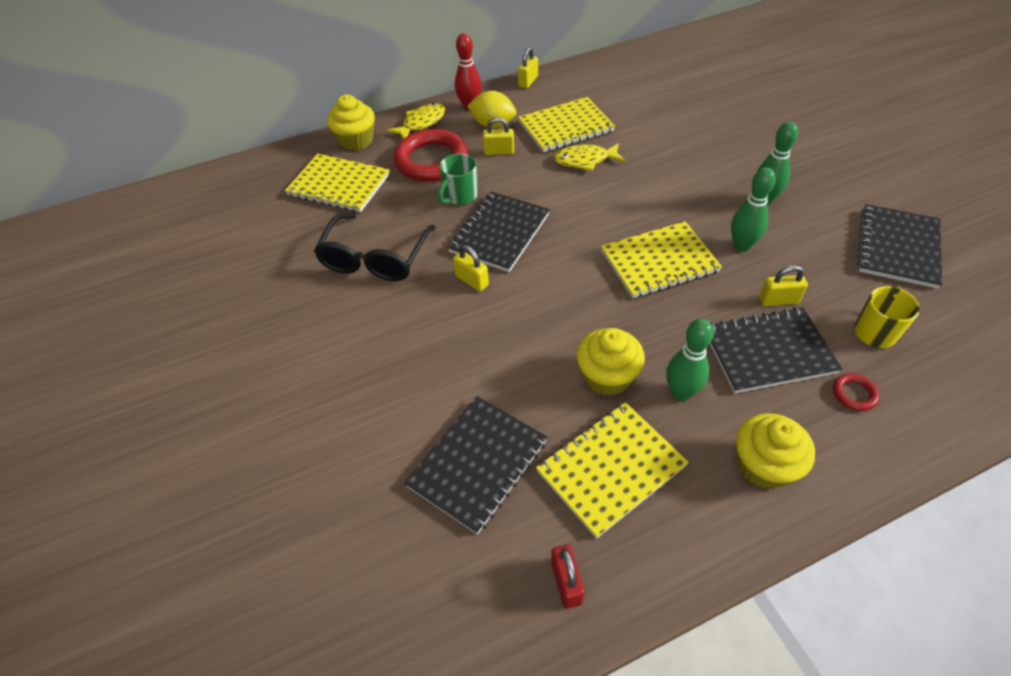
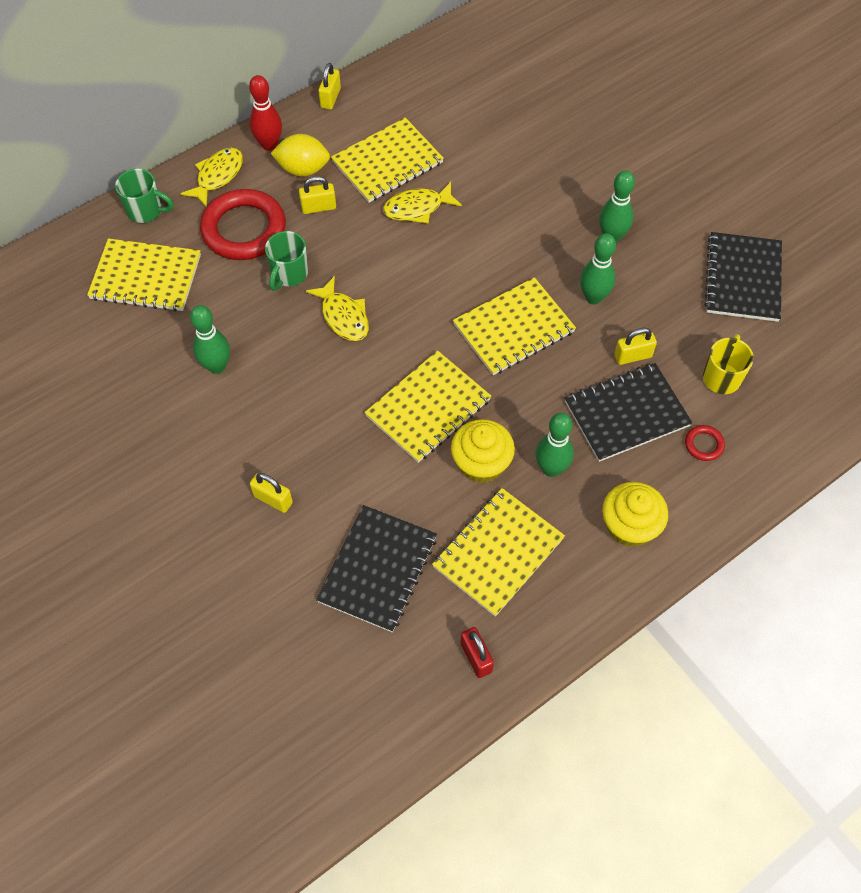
camera: 15 degrees left, 10 degrees up
black glasses [314,213,436,281] -> green bowling pin [190,305,230,374]
yellow cupcake [327,95,375,150] -> green mug [115,168,174,223]
black notebook [448,192,550,272] -> yellow fish [306,276,369,341]
yellow padlock [453,245,489,291] -> yellow padlock moved to [250,473,293,513]
none -> yellow notebook [365,351,491,463]

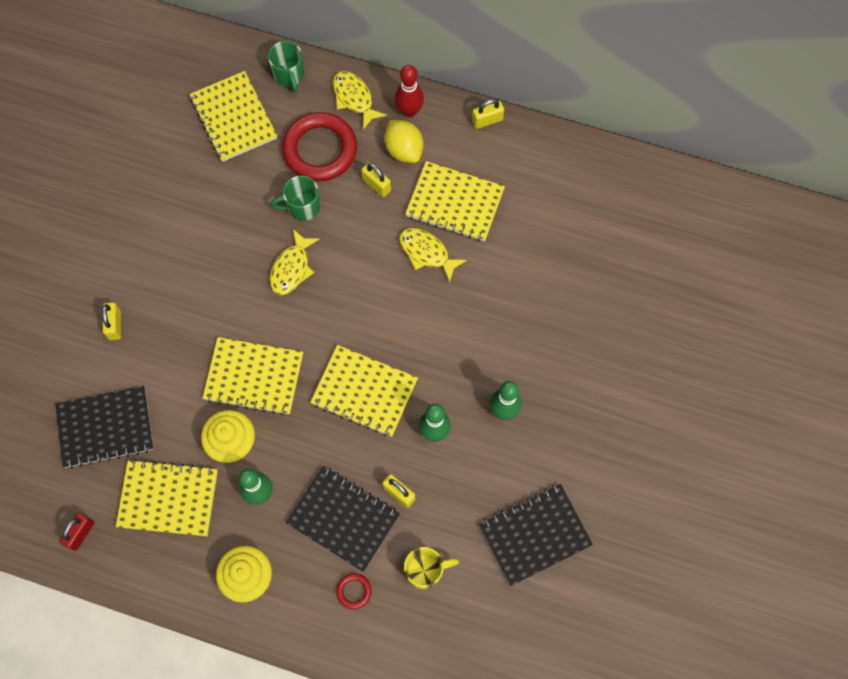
camera: 55 degrees right, 10 degrees up
yellow fish [180,148,243,207] -> yellow fish turned 120 degrees counterclockwise [333,71,387,130]
green bowling pin [190,305,230,374] -> none

